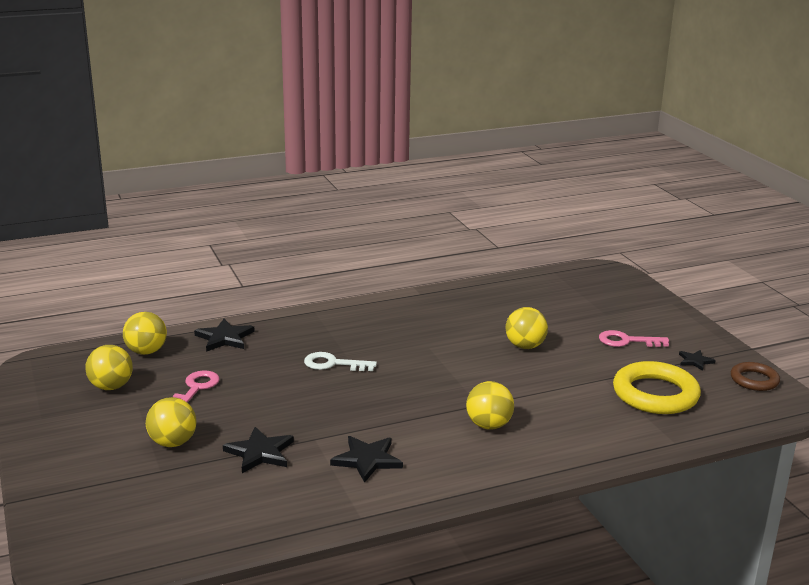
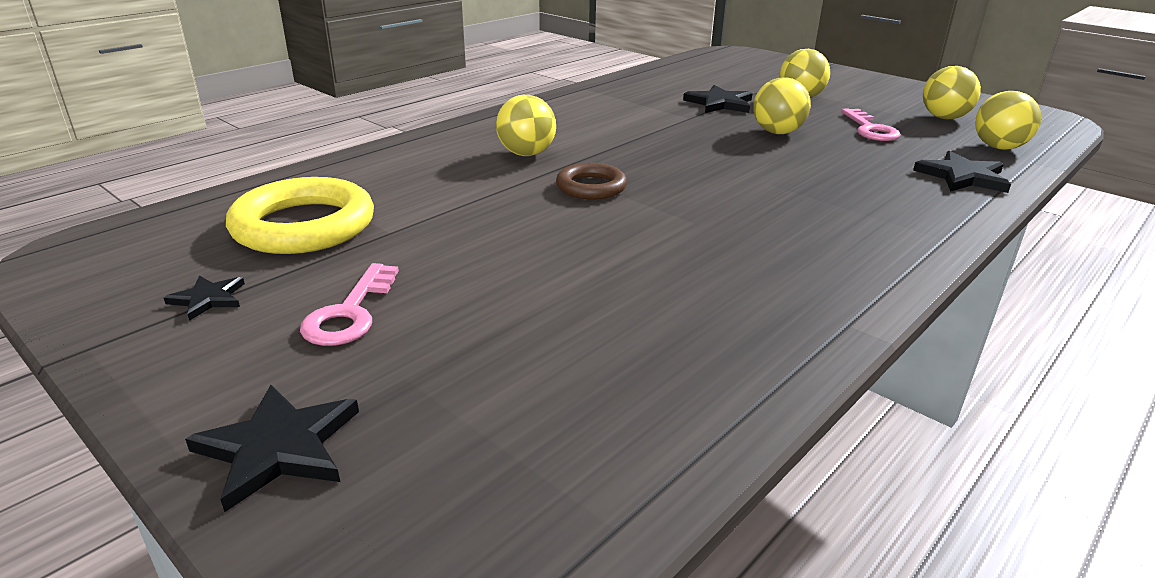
camera: 155 degrees right, 5 degrees up
white key [304,352,377,371] -> none
black star [330,436,403,483] -> black star moved to [185,385,359,512]
yellow ball [505,307,548,349] -> yellow ball moved to [753,77,811,134]
pink key [599,330,669,347] -> pink key turned 120 degrees clockwise [300,263,399,346]
brown ring [731,362,780,391] -> brown ring moved to [556,163,627,199]

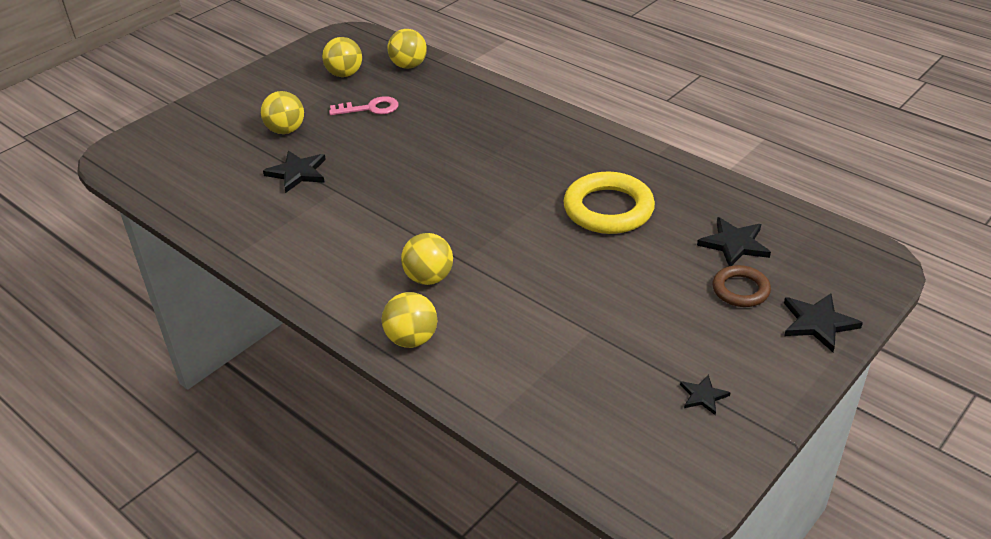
camera: 90 degrees left, 10 degrees up
yellow ring [226,177,374,254] -> yellow ring moved to [564,172,655,234]
pink key [300,263,399,346] -> none
brown ring [556,163,627,199] -> brown ring moved to [713,265,771,307]
yellow ball [753,77,811,134] -> yellow ball moved to [382,292,437,348]
black star [913,151,1011,193] -> black star moved to [697,217,771,266]

